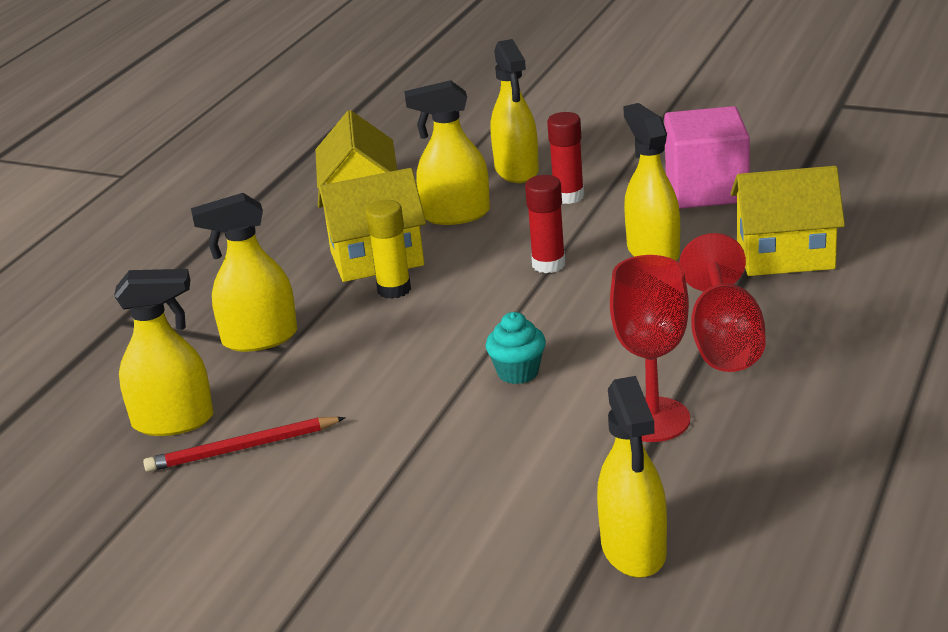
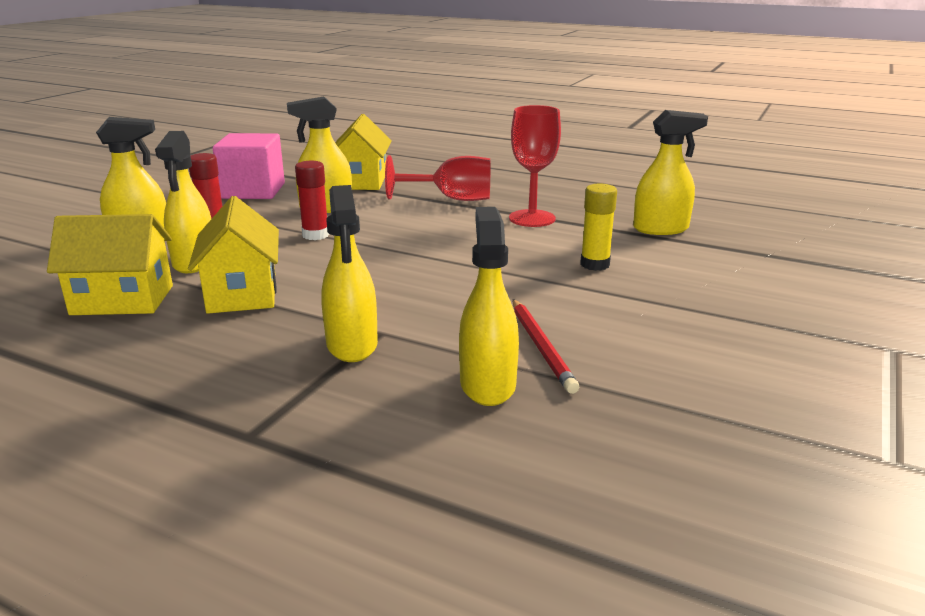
camera: 90 degrees left, 5 degrees down
yellow glue stick [366,200,411,299] -> yellow glue stick moved to [580,184,617,271]
turquoise cupcake [485,312,546,384] -> none

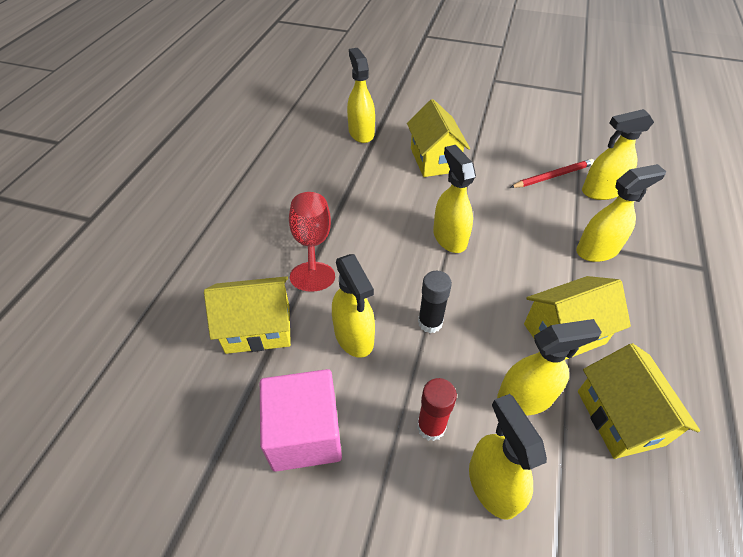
camera: 100 degrees left, 25 degrees up
red glue stick [295,161,329,240] -> black glue stick [418,271,452,333]
red goblet [509,105,561,227] -> none
yellow glue stick [580,184,617,271] -> yellow house [407,99,470,177]
none -> yellow spray bottle [433,145,476,253]

